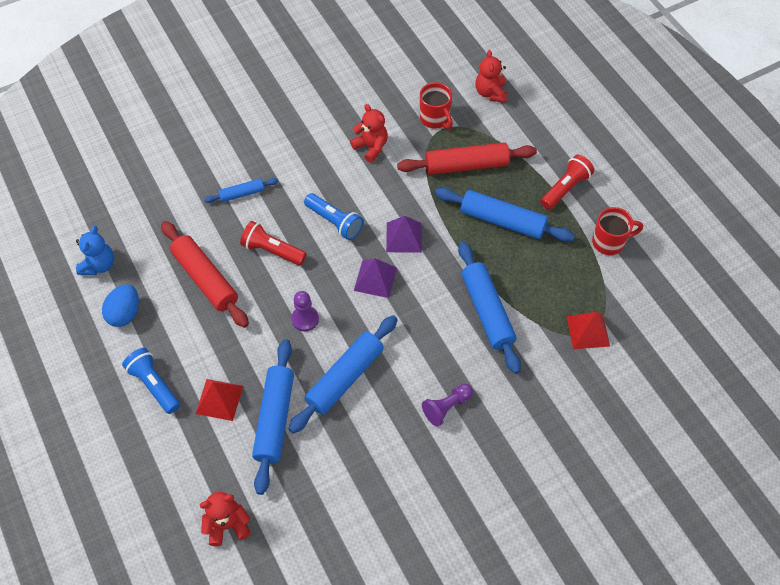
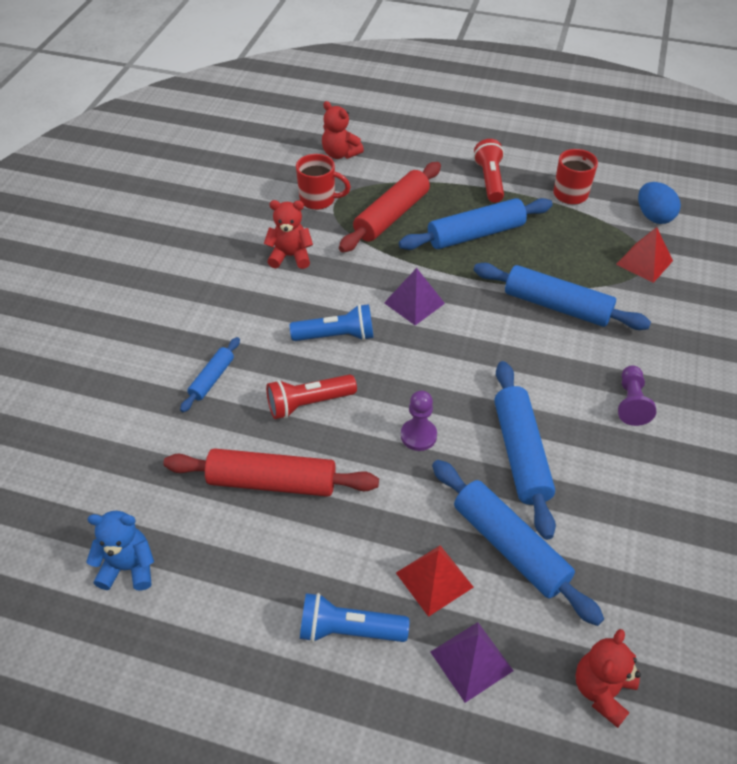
camera: 45 degrees left, 10 degrees down
blue teddy bear [76,226,114,275] -> blue teddy bear turned 60 degrees counterclockwise [86,511,154,591]
blue egg [102,285,139,327] -> blue egg moved to [638,182,681,224]
purple pyramid [354,258,397,298] -> purple pyramid moved to [431,622,514,703]

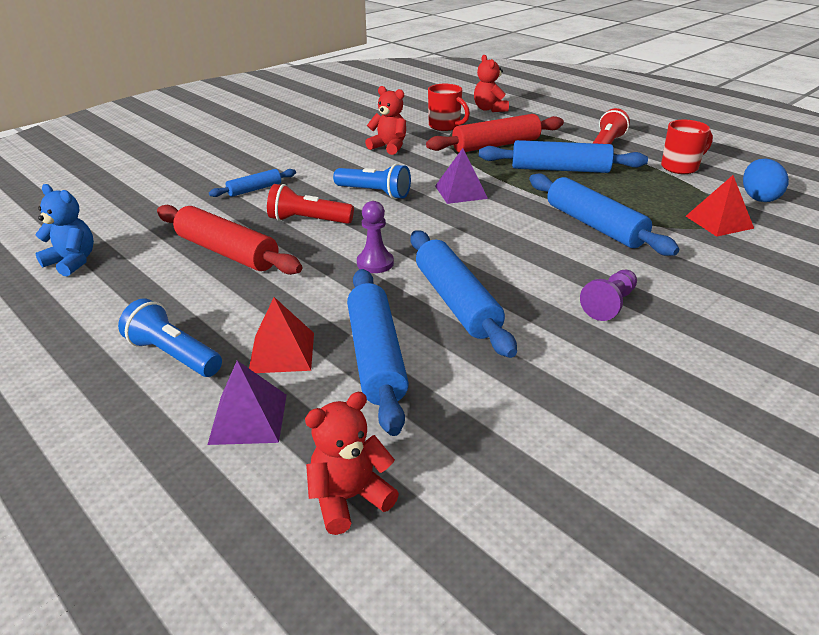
camera: 30 degrees right, 15 degrees down
blue rolling pin [494,361,556,540] -> blue rolling pin turned 45 degrees counterclockwise [411,231,517,358]

